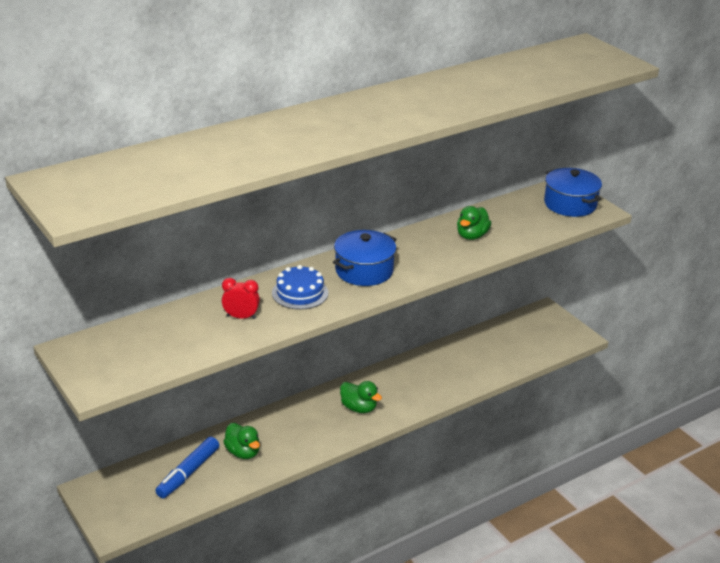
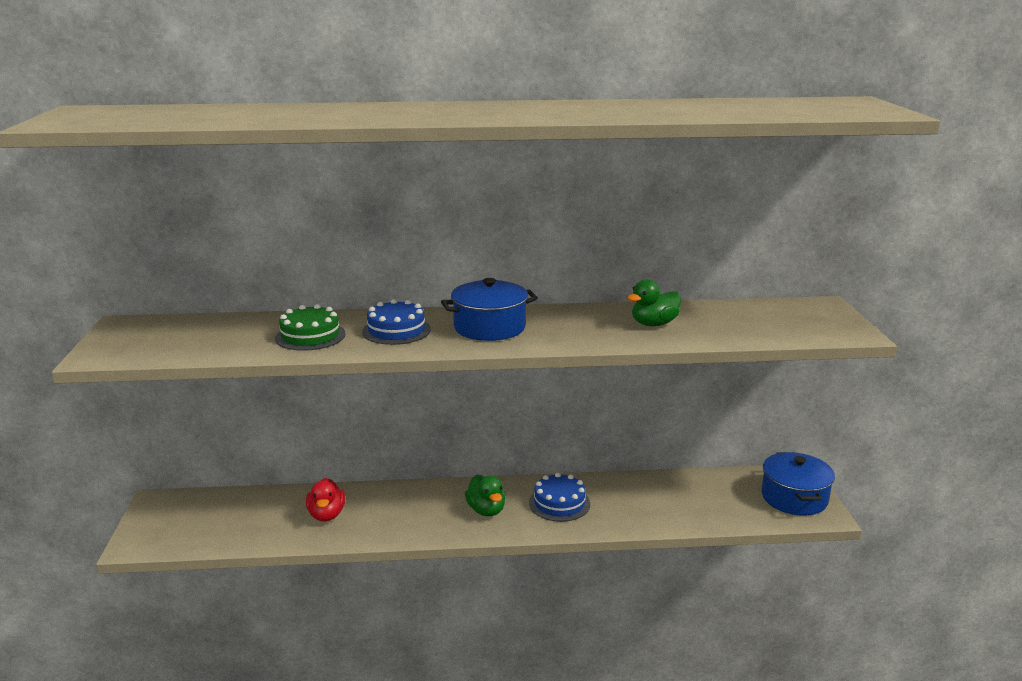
camera: 30 degrees right, 10 degrees down
blue marker [155,437,219,498] -> none
red clock [222,278,260,319] -> green cake [275,304,346,351]
green duck [223,423,260,459] -> red duck [306,478,345,521]
blue pot [544,168,602,217] -> blue pot moved to [762,452,835,516]
none -> blue cake [529,473,590,522]

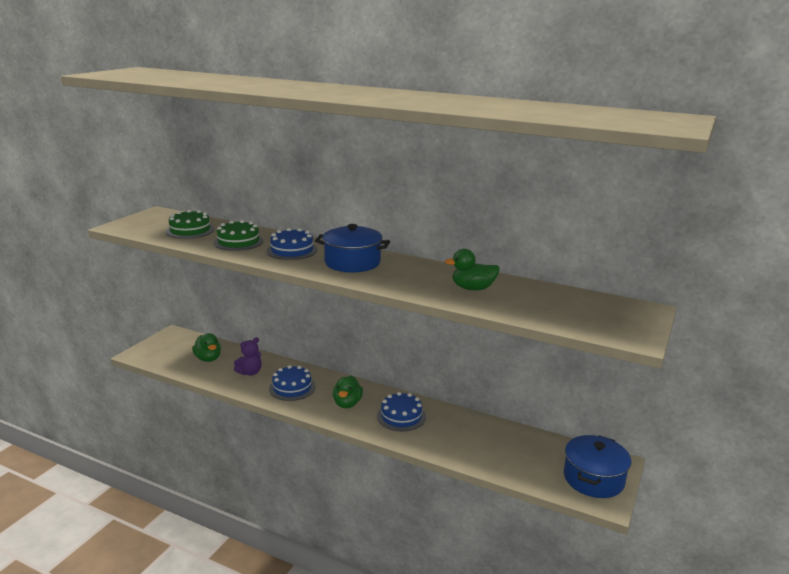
camera: 30 degrees right, 0 degrees up
red duck [306,478,345,521] -> purple teddy bear [234,337,261,375]
none -> green cake [166,210,214,239]
none -> green duck [192,333,221,362]
none -> blue cake [269,365,315,401]

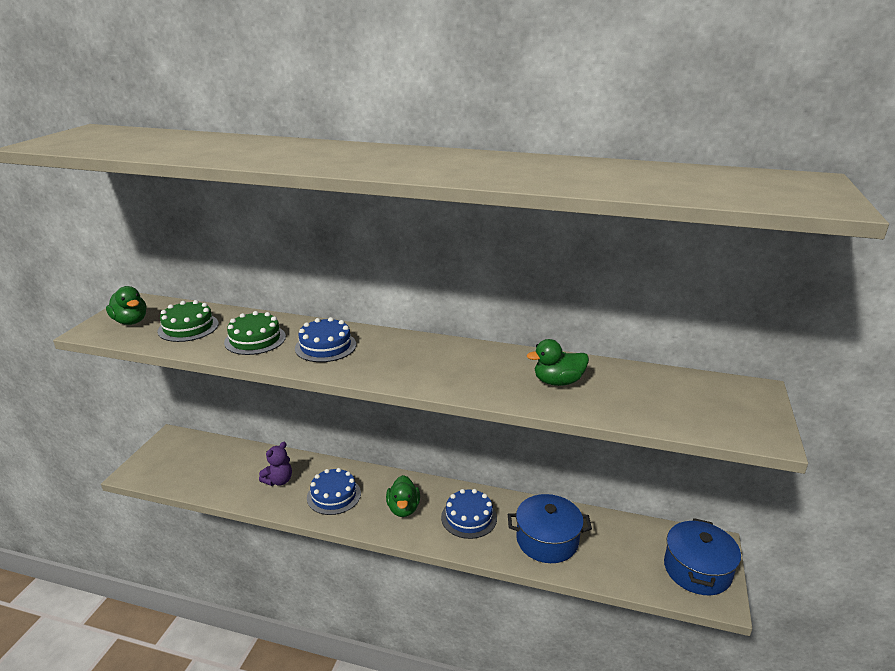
camera: 10 degrees left, 5 degrees up
green duck [192,333,221,362] -> green duck moved to [106,286,147,325]
blue pot [315,224,390,272] -> blue pot moved to [508,494,592,563]

